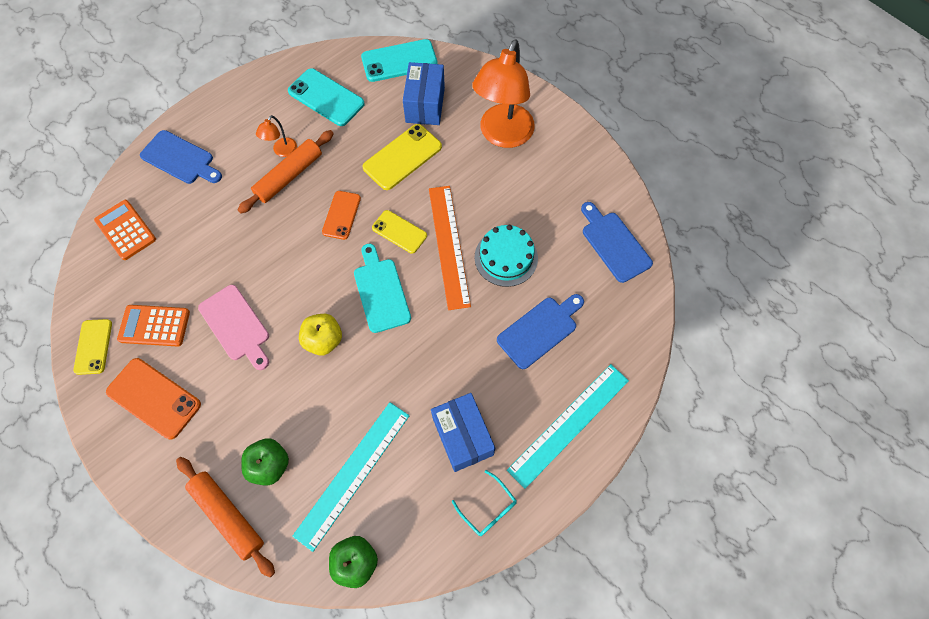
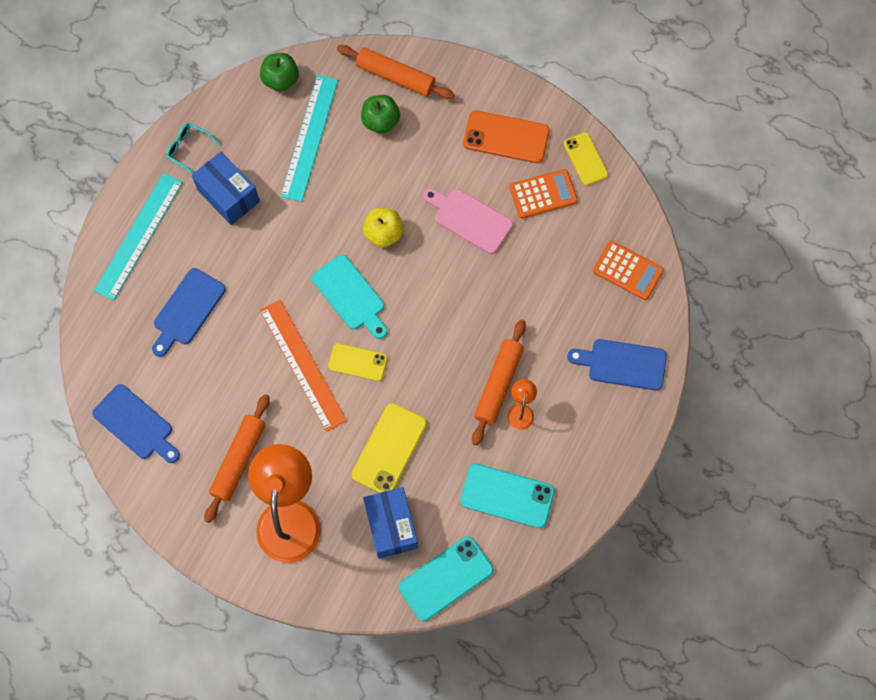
camera: 160 degrees right, 5 degrees up
orange phone [322,191,361,240] -> none
turquoise cake [474,225,538,287] -> none
none -> orange rolling pin [204,394,270,523]

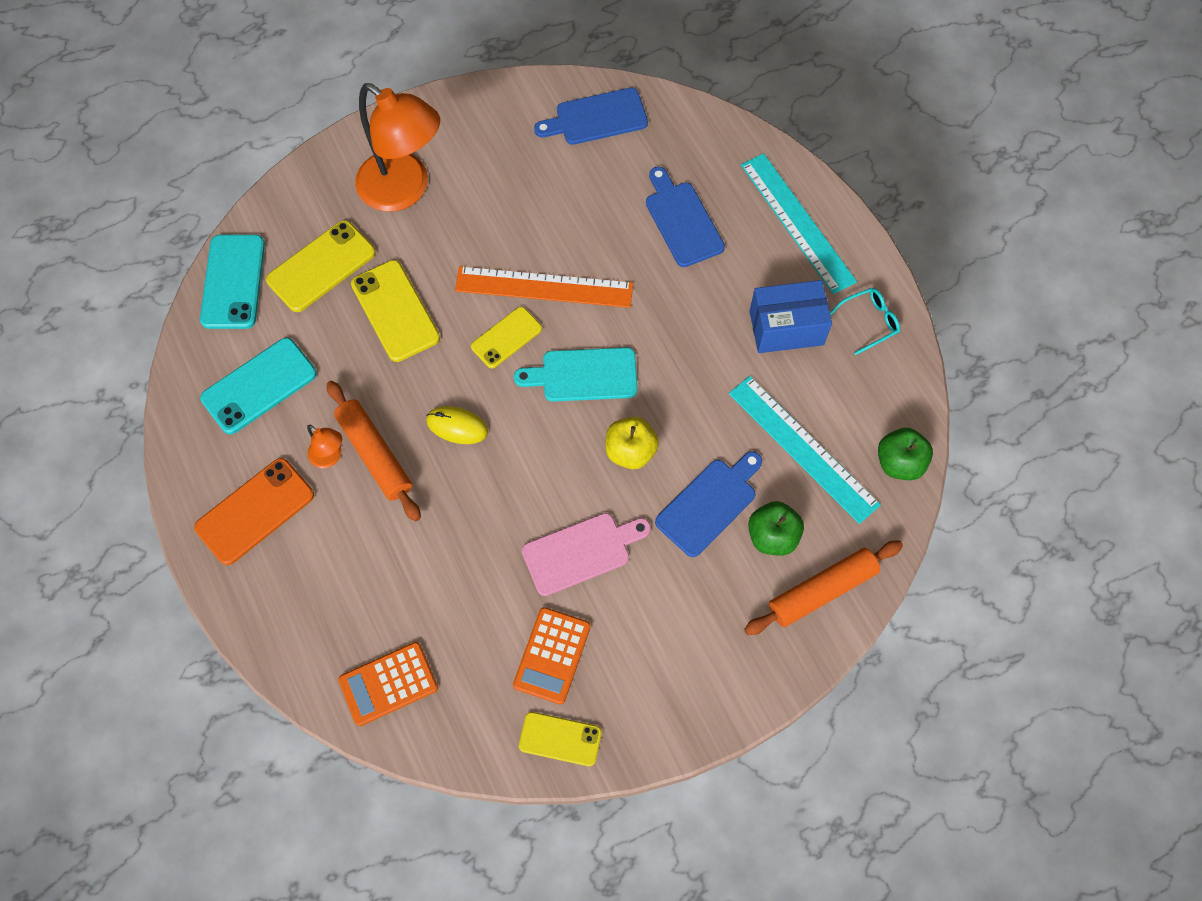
camera: 125 degrees right, 5 degrees down
orange rolling pin [204,394,270,523] -> none
blue box [363,487,418,559] -> yellow phone [266,220,376,312]
orange phone [463,111,550,163] -> orange phone moved to [194,458,314,565]
blue cutting board [567,339,667,390] -> blue cutting board moved to [655,451,762,557]
none -> yellow mouse [426,406,488,444]

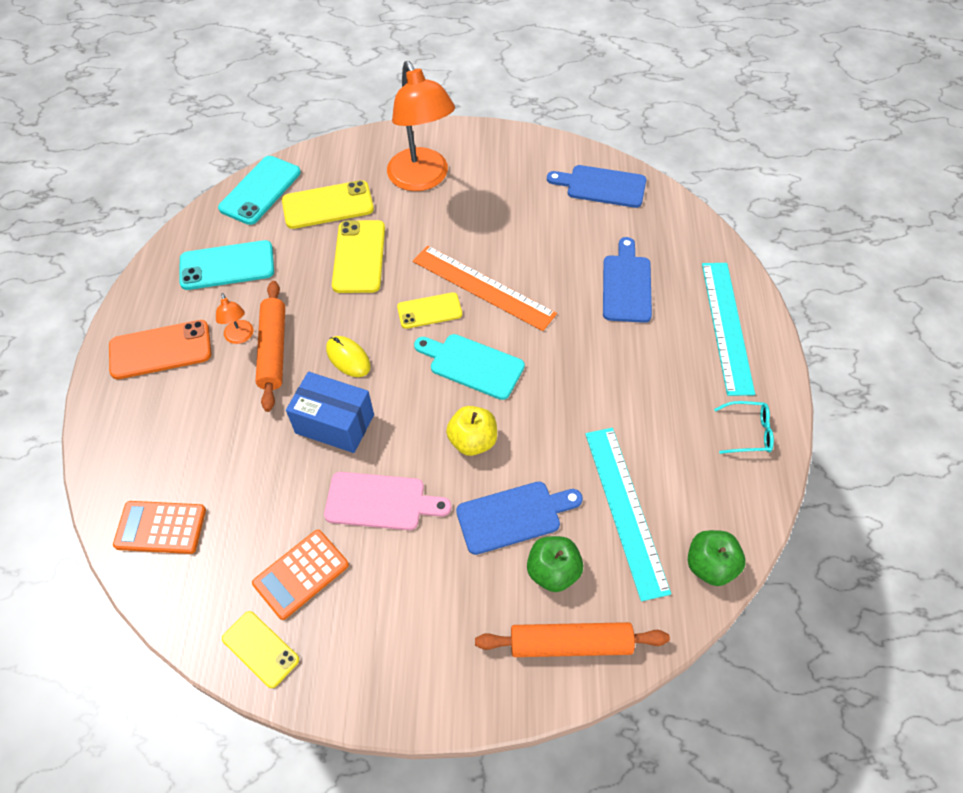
camera: 30 degrees right, 10 degrees down
blue box [749,280,832,353] -> blue box moved to [286,372,374,453]

